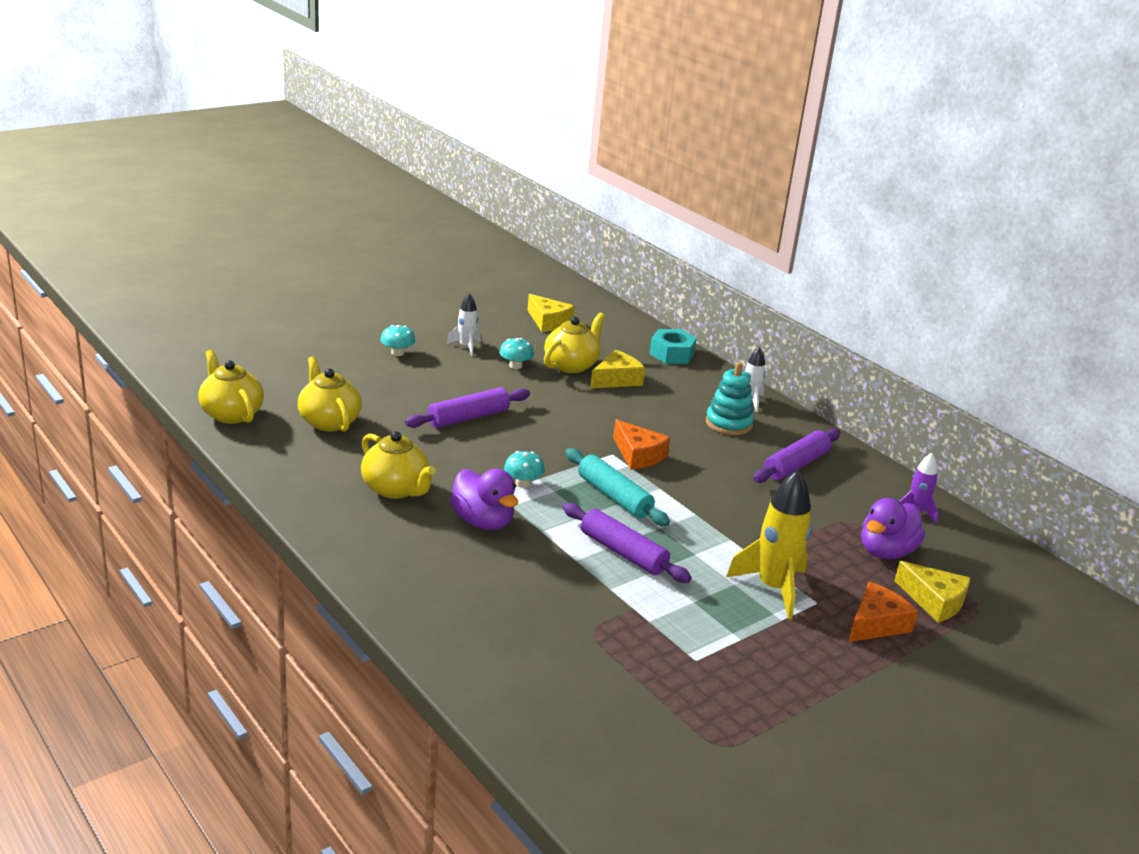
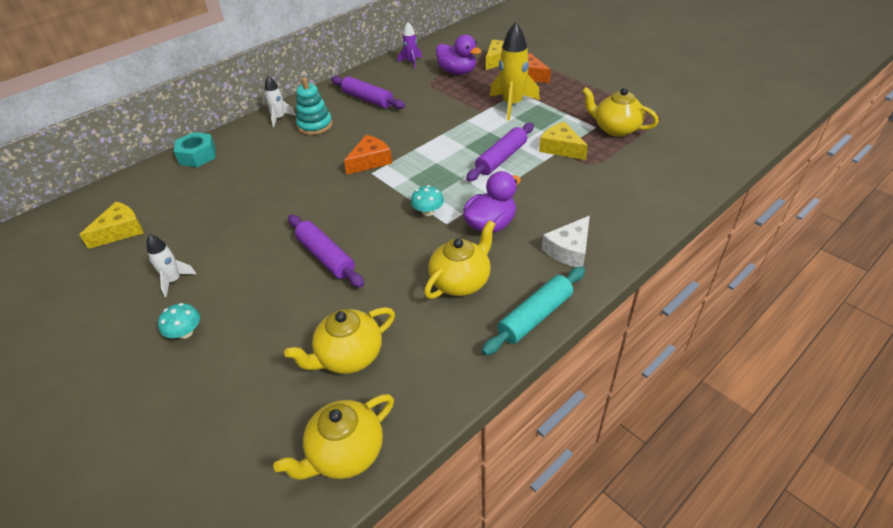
camera: 90 degrees left, 15 degrees up
turquoise mushroom [499,338,534,369] -> none
yellow teapot [544,312,605,373] -> yellow teapot moved to [582,87,659,137]
turquoise rolling pin [565,448,670,526] -> turquoise rolling pin moved to [482,267,585,355]
yellow cheese [590,350,645,388] -> yellow cheese moved to [539,122,588,160]
none -> white cheese [542,216,590,267]

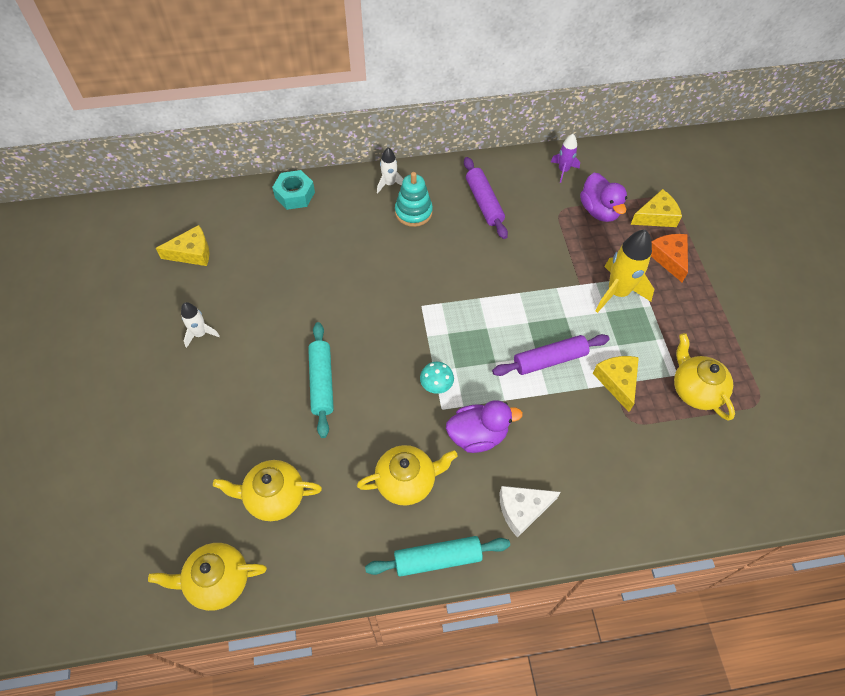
camera: 30 degrees right, 15 degrees up
turquoise mushroom [158,303,200,339] -> none
purple rolling pin [288,215,364,288] -> turquoise rolling pin [308,322,334,438]
orange cheese [344,135,392,175] -> none

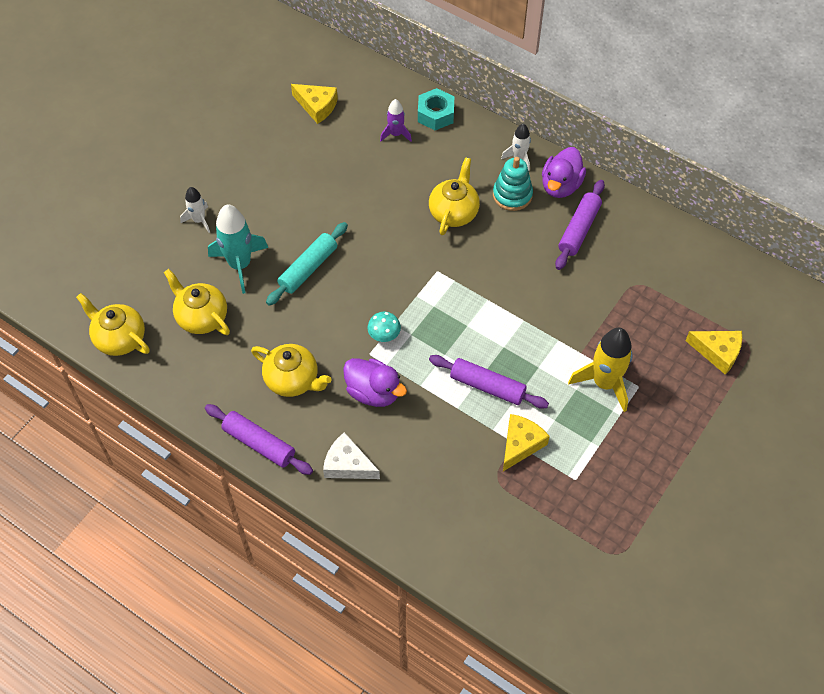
camera: 45 degrees right, 0 degrees up
white rocket [181,302,220,348] -> white rocket moved to [180,187,210,233]
turquoise rolling pin [365,536,510,577] -> purple rolling pin [205,404,313,475]
purple rocket [551,134,580,183] -> purple rocket moved to [380,99,412,142]
purple duck [580,173,627,222] -> purple duck moved to [542,147,586,198]
orange cheese [651,234,688,282] -> none
yellow teapot [674,333,735,421] -> yellow teapot moved to [429,157,480,235]
none -> turquoise rocket [208,204,268,294]

